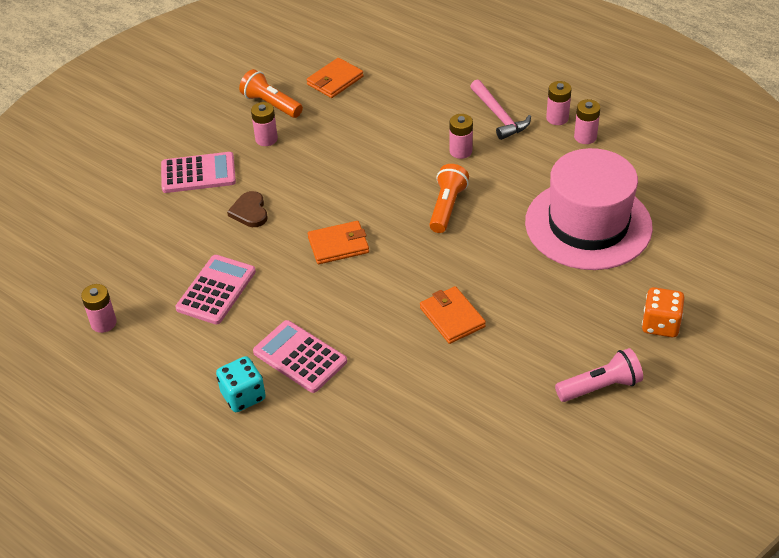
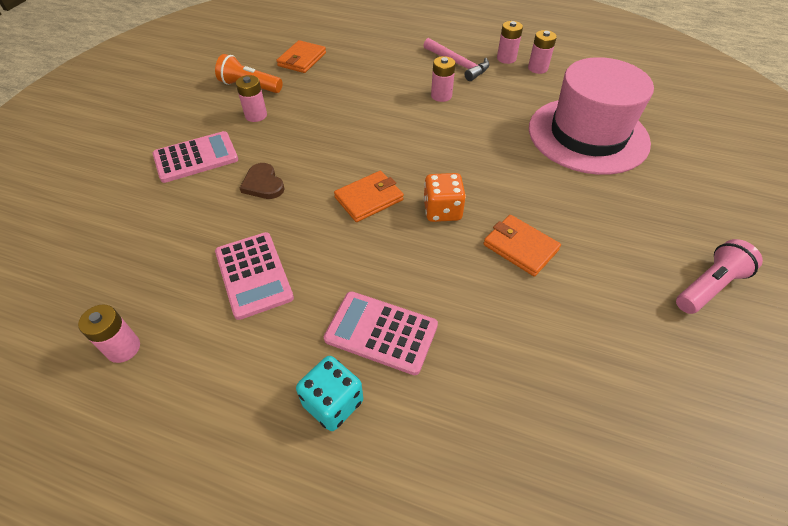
camera: 20 degrees left, 5 degrees up
pink calculator [175,255,256,325] -> pink calculator turned 150 degrees clockwise [215,232,294,320]
orange flashlight [429,164,469,233] -> none
orange dice [642,287,684,337] -> orange dice moved to [423,173,466,222]

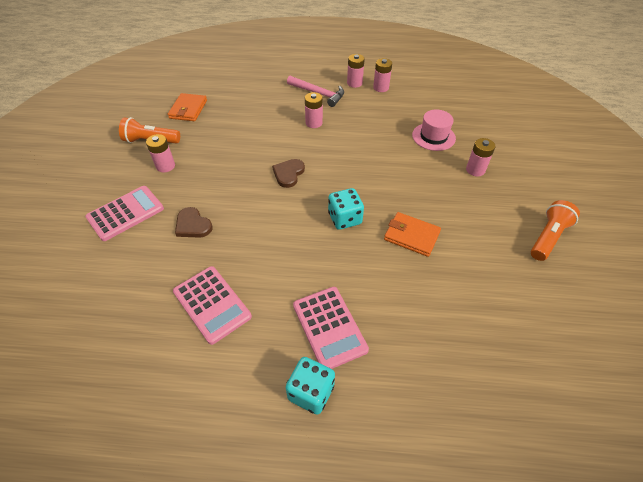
camera: 15 degrees left, 0 degrees up
pink battery [78,304,140,363] -> pink battery moved to [466,138,495,176]
pink calculator [324,291,438,375] -> pink calculator turned 120 degrees counterclockwise [293,287,369,369]
orange wallet [334,171,404,222] -> none
orange dice [423,173,466,222] -> turquoise dice [328,188,364,230]
pink hat [529,57,654,175] -> pink hat [412,109,456,151], size x0.47
pink flashlight [676,239,763,314] -> orange flashlight [531,200,580,261]
none -> brown heart [272,159,305,188]

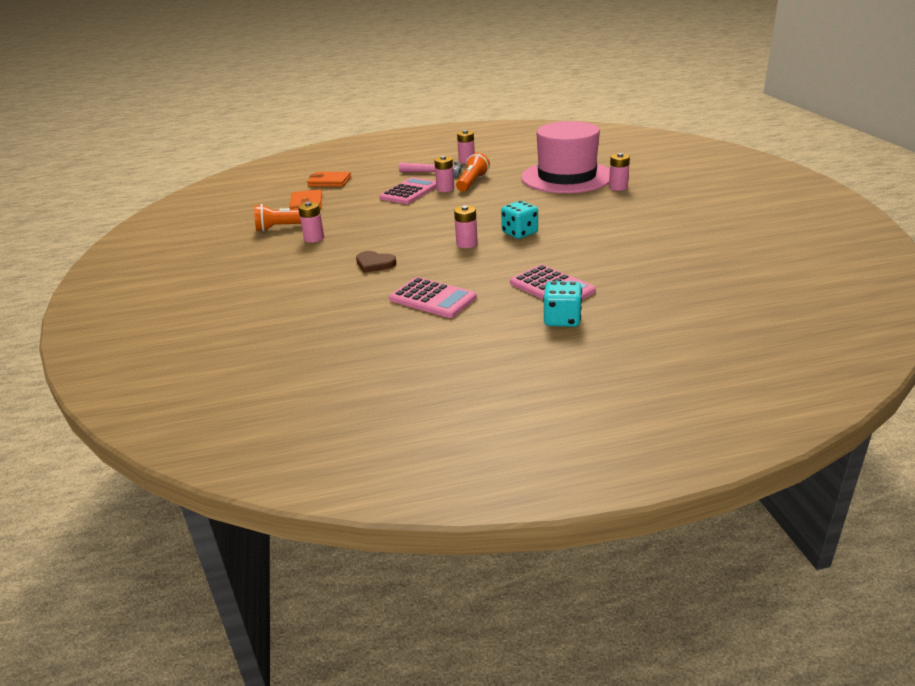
camera: 15 degrees left, 20 degrees down
pink calculator [85,186,164,241] -> pink calculator moved to [380,177,436,204]
brown heart [272,159,305,188] -> none
pink battery [373,58,392,92] -> pink battery moved to [454,206,478,248]
orange wallet [384,212,441,257] -> orange wallet moved to [307,172,351,187]
pink hat [412,109,456,151] -> pink hat [521,121,610,193], size x2.12
orange flashlight [531,200,580,261] -> orange flashlight moved to [456,153,490,192]

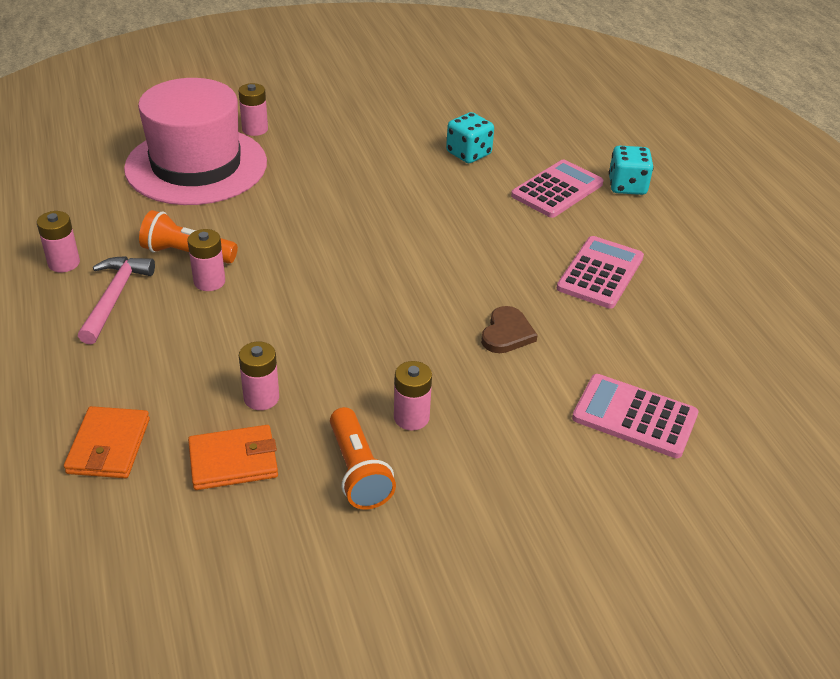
camera: 100 degrees left, 10 degrees up
pink calculator [380,177,436,204] -> pink calculator moved to [572,374,699,458]
pink battery [454,206,478,248] -> pink battery moved to [239,342,279,410]
turquoise dice [501,201,538,239] -> turquoise dice moved to [446,112,494,163]

